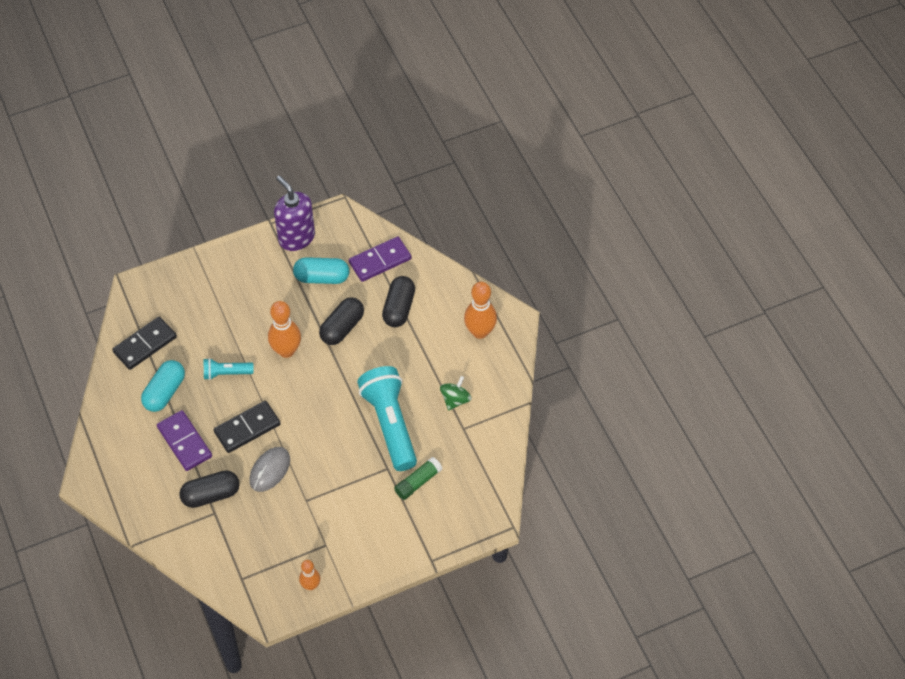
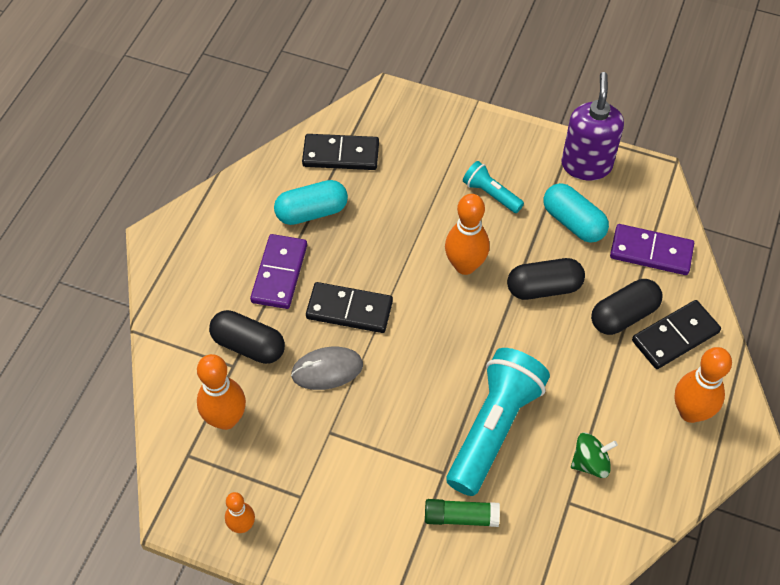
camera: 45 degrees right, 0 degrees up
turquoise flashlight [204,358,254,380] -> turquoise flashlight moved to [463,161,524,213]
none -> orange bowling pin [197,354,246,430]
none -> black domino [632,300,721,369]

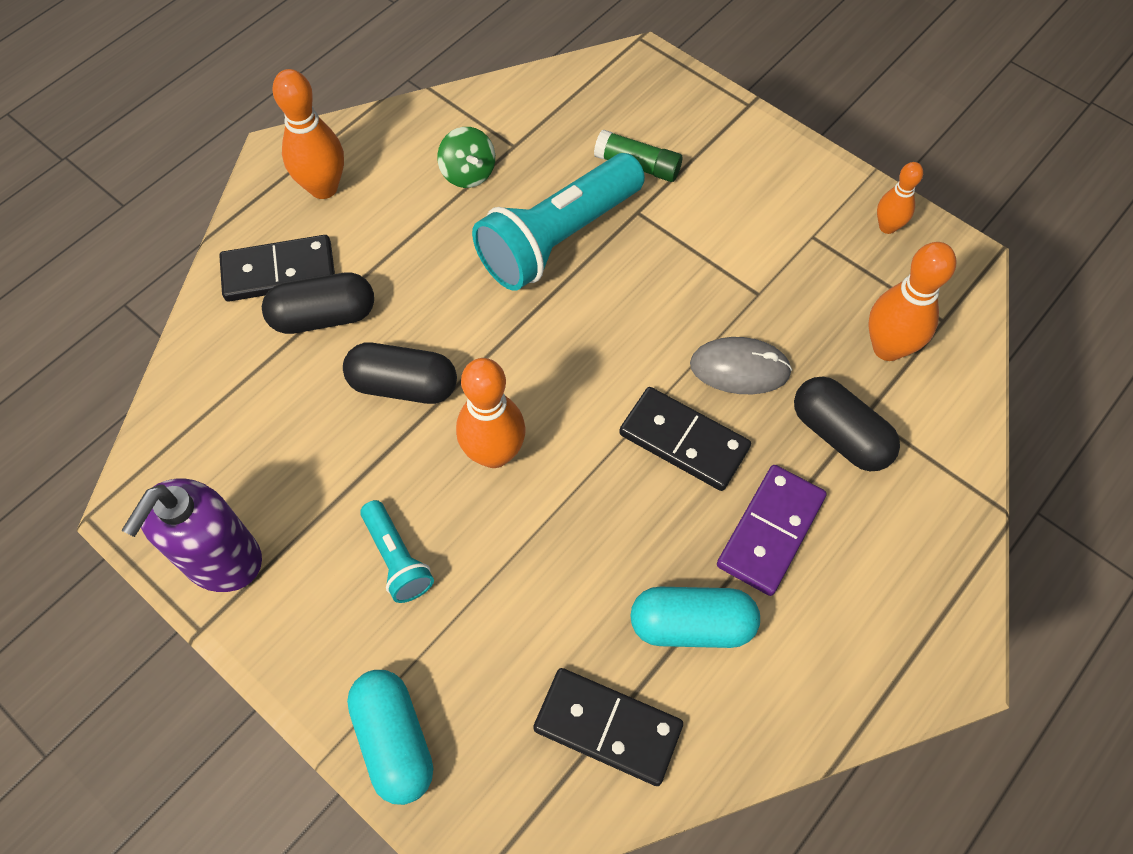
camera: 160 degrees left, 5 degrees up
turquoise capsule [543,183,609,242] -> turquoise capsule moved to [347,670,433,805]
green spinning top [571,433,618,478] -> green spinning top turned 120 degrees counterclockwise [437,127,495,188]
purple domino [610,224,694,275] -> none

